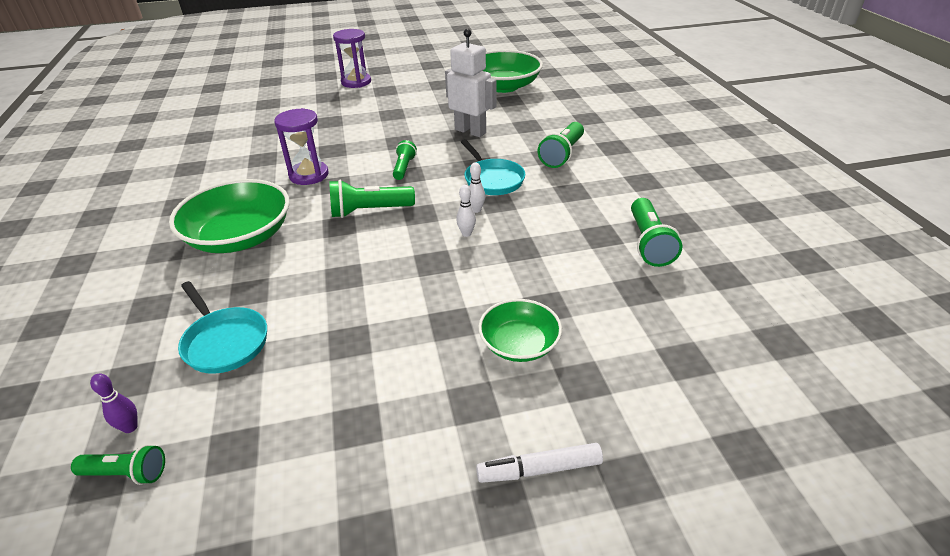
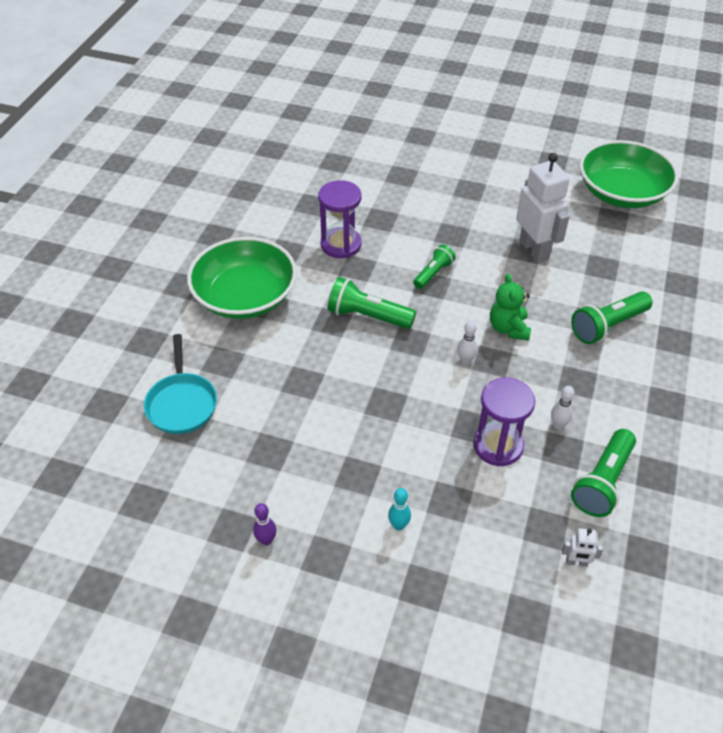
camera: 30 degrees right, 10 degrees up
green flashlight [71,444,165,485] -> none
purple bowling pin [90,373,138,433] -> purple bowling pin moved to [253,503,277,546]
purple hourglass [333,29,371,88] -> purple hourglass moved to [473,378,535,466]
white bowling pin [456,185,476,237] -> white bowling pin moved to [551,386,575,429]
turquoise pan [461,139,525,195] -> green teddy bear [490,274,531,340]
white marker [476,443,603,483] -> none
green bowl [478,299,562,362] -> turquoise bowling pin [388,488,411,530]
none -> white robot [562,528,603,567]

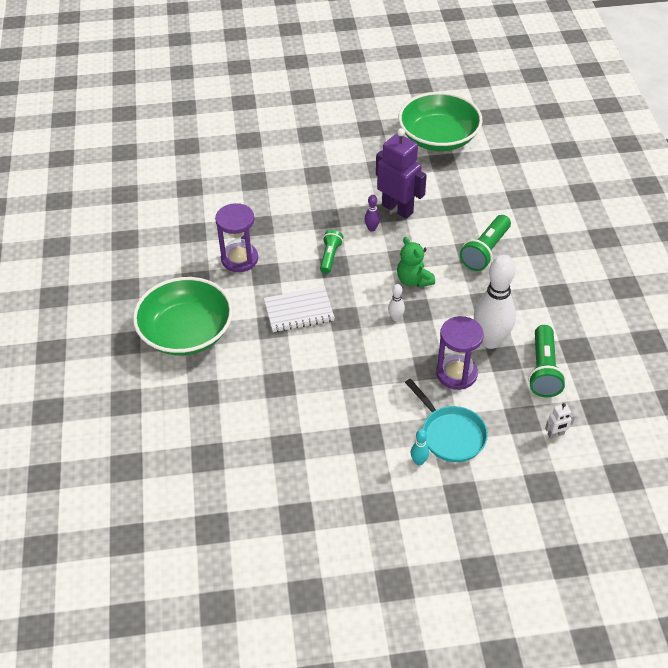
camera: 25 degrees left, 0 degrees up
turquoise pan [144,334,217,434] -> turquoise pan moved to [405,379,488,462]
purple bowling pin [253,503,277,546] -> purple bowling pin moved to [365,195,380,232]
green flashlight [328,277,416,329] -> white notebook [264,287,335,332]
white robot [516,153,570,263] -> purple robot [376,128,427,219]
white bowling pin [551,386,575,429] -> white bowling pin [474,255,516,349], size x2.41

